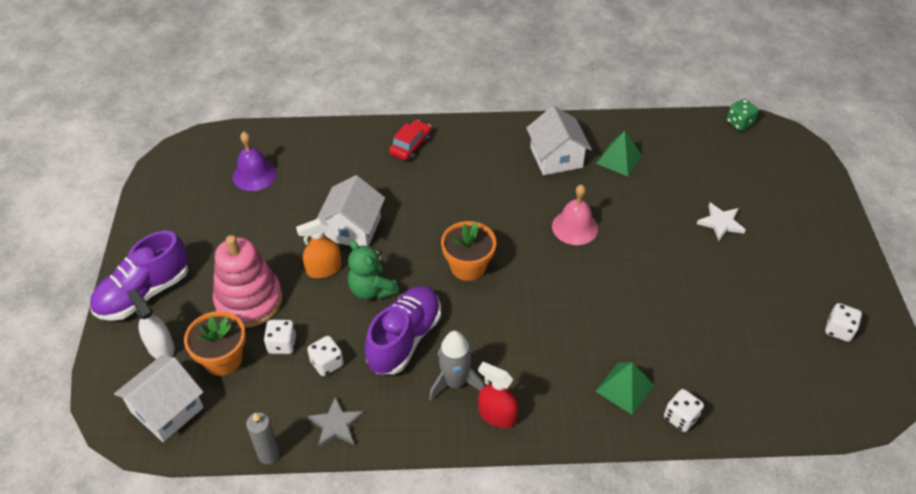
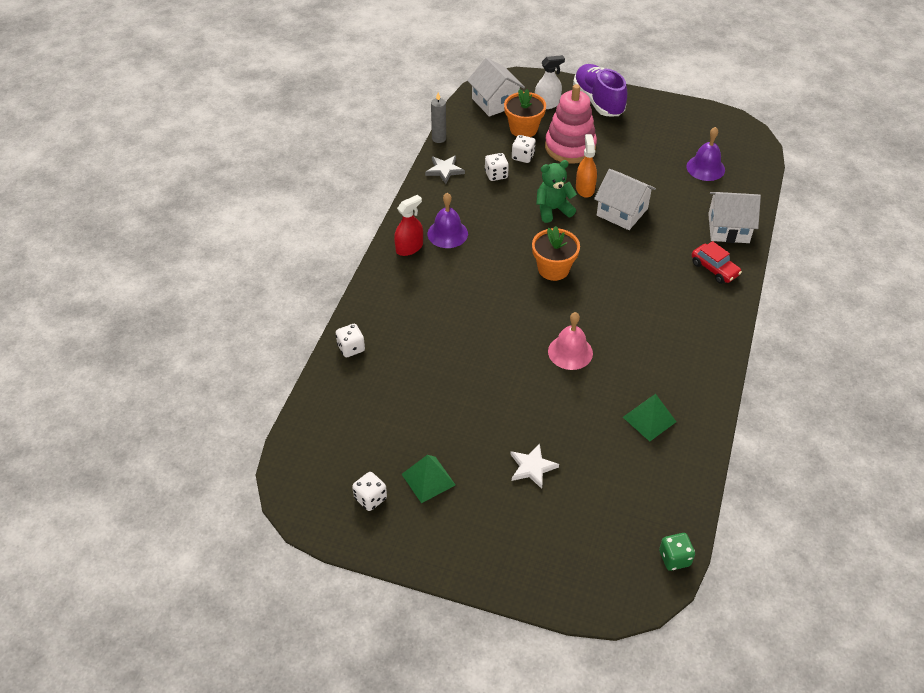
camera: 110 degrees right, 0 degrees up
purple shoe [365,286,441,374] -> none
grey rocket [429,331,485,401] -> purple bell [427,193,468,248]
white house [526,106,592,175] -> white house moved to [708,192,761,243]
green pyramid [595,362,654,415] -> green pyramid moved to [402,455,455,503]

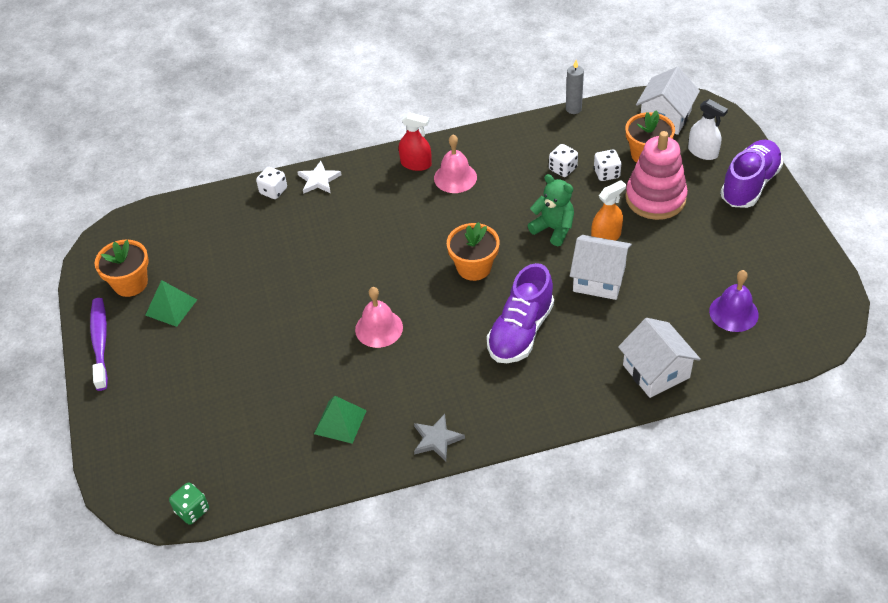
camera: 60 degrees right, 0 degrees up
white dice [352,472,387,511] -> orange flower pot [94,239,149,297]
grey star [425,155,465,184] -> grey star moved to [414,414,465,461]
purple bell [427,193,468,248] -> pink bell [434,135,477,193]
white star [510,443,559,489] -> white star moved to [297,161,342,194]
white house [594,169,656,230] -> white house turned 75 degrees counterclockwise [570,235,632,300]
red car [692,241,742,284] -> none
none -> purple toothbrush [90,298,108,391]
none -> purple shoe [487,263,554,363]

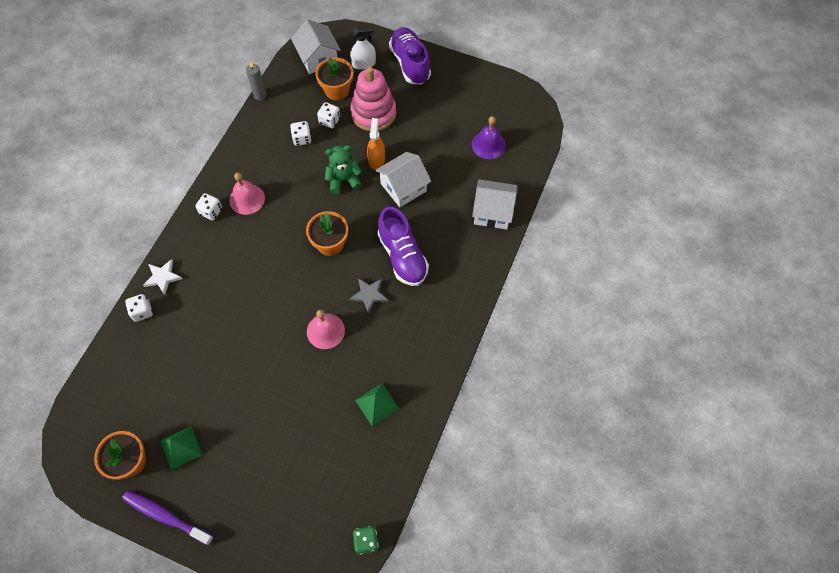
camera: 55 degrees left, 15 degrees up
red spray bottle [399,112,432,171] -> white dice [195,193,222,220]
grey star [414,414,465,461] -> grey star moved to [349,278,388,314]

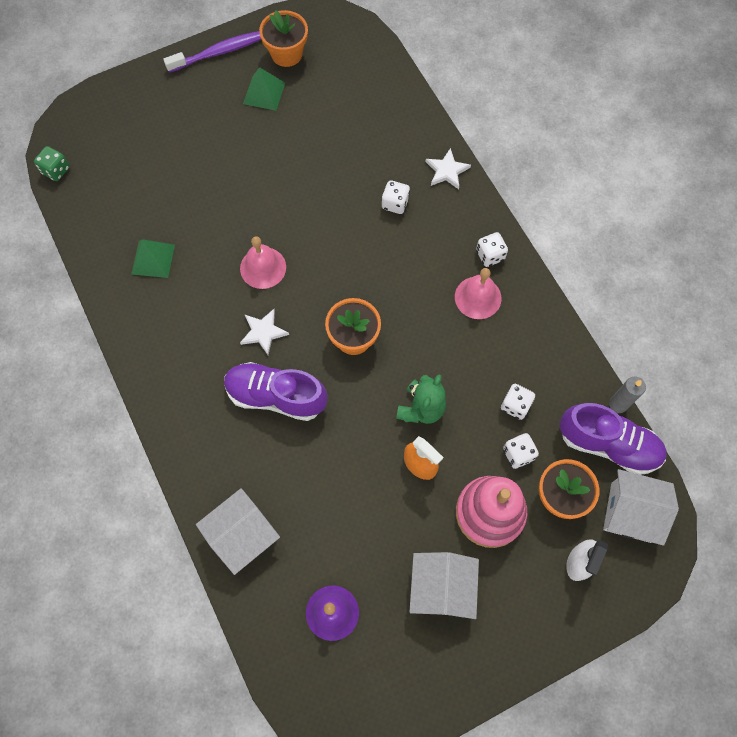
camera: 130 degrees right, 5 degrees up
white dice [125,294,153,322] -> white dice moved to [382,180,410,214]
grey star [349,278,388,314] -> white star [240,309,289,355]
white house [375,152,431,207] -> white house moved to [409,552,479,619]
purple shoe [389,27,431,84] -> purple shoe moved to [559,403,666,475]

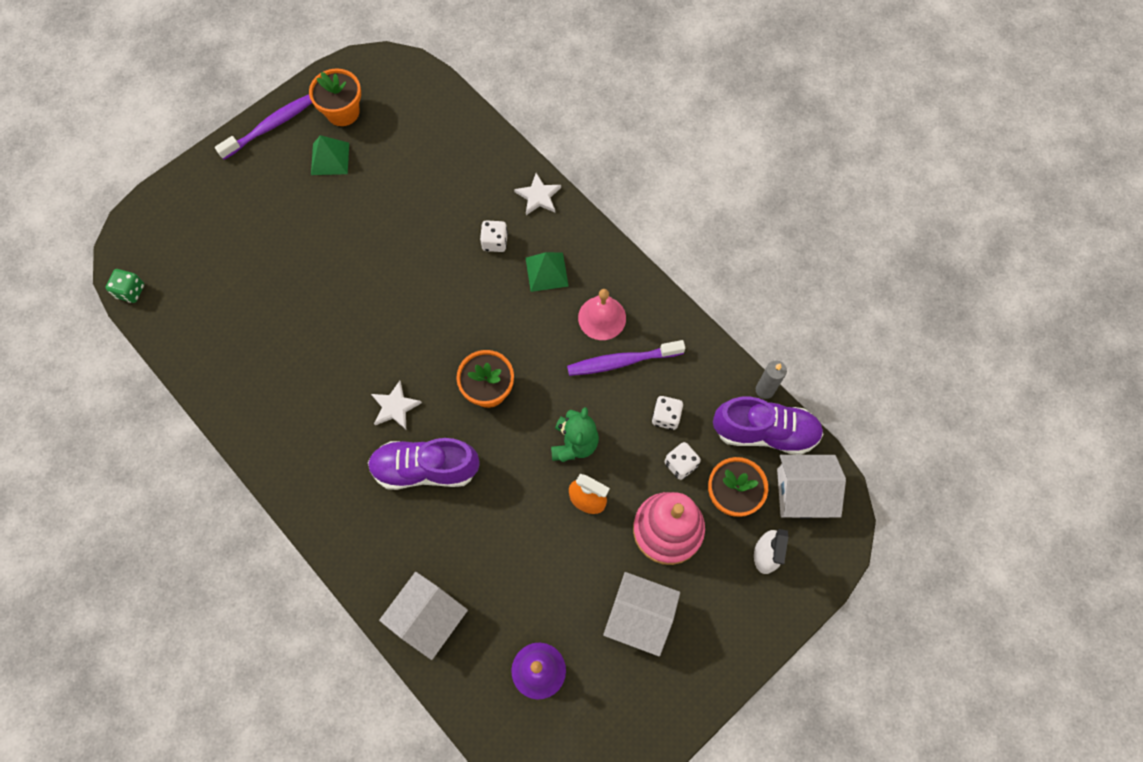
camera: 15 degrees left, 0 degrees up
green pyramid [131,239,175,278] -> green pyramid moved to [526,252,569,292]
pink bell [240,236,286,289] -> none
white house [409,552,479,619] -> white house turned 60 degrees counterclockwise [603,572,680,656]
white dice [476,232,508,267] -> none
none -> purple toothbrush [567,340,685,376]

